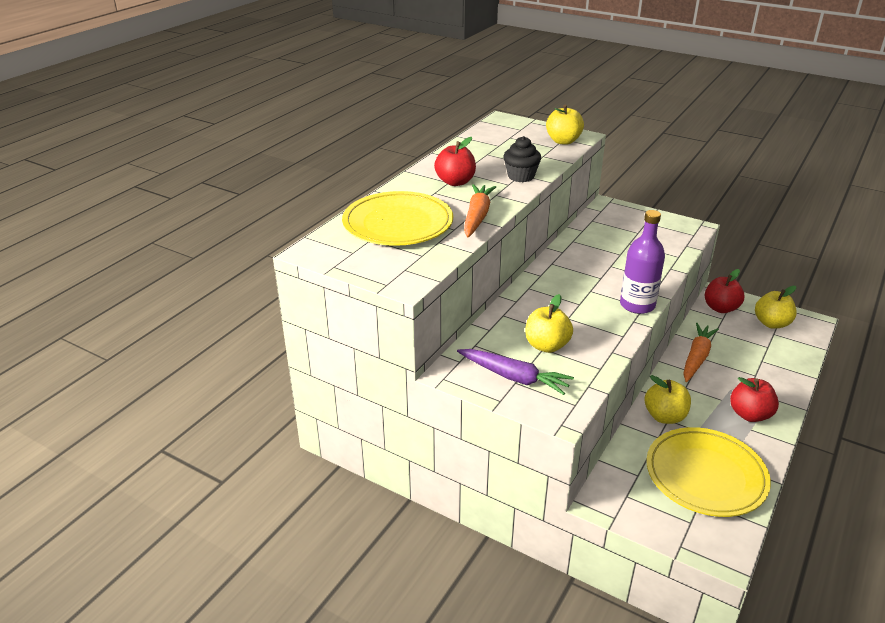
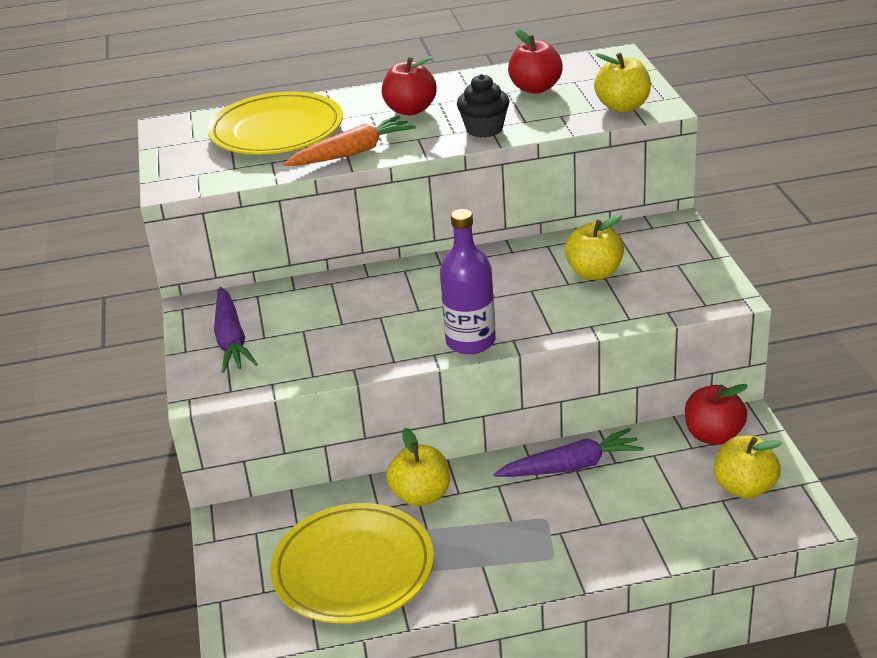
camera: 50 degrees right, 0 degrees up
yellow apple [525,294,573,353] -> yellow apple moved to [565,215,624,280]
orange carrot [683,323,719,382] -> purple carrot [493,428,644,477]
red apple [730,377,779,422] -> red apple moved to [508,29,563,94]

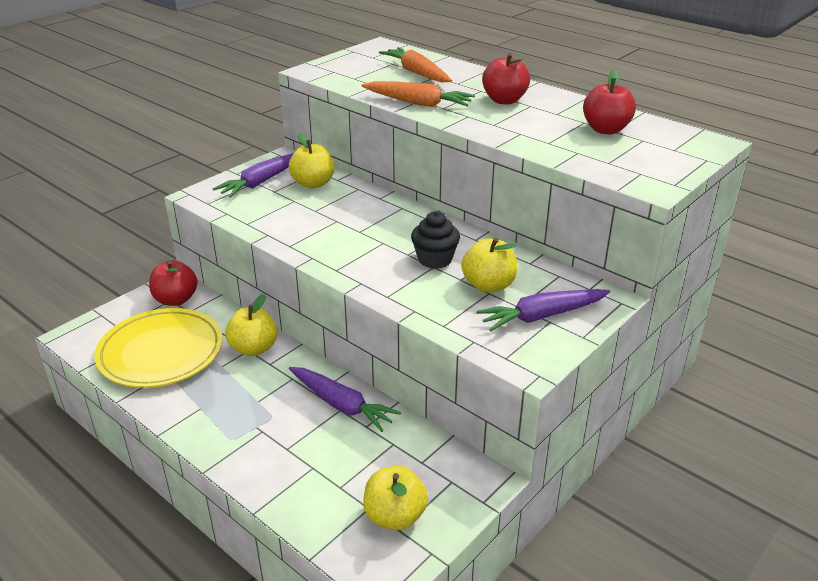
camera: 50 degrees right, 0 degrees up
yellow plate [207,92,343,154] -> orange carrot [379,47,452,82]
purple bottle [440,209,496,354] -> none
black cupcake [457,74,509,138] -> black cupcake moved to [411,211,460,269]
yellow apple [594,53,651,112] -> yellow apple moved to [289,133,334,189]
red apple [685,384,748,445] -> red apple moved to [149,260,198,306]
none -> purple carrot [476,289,610,331]

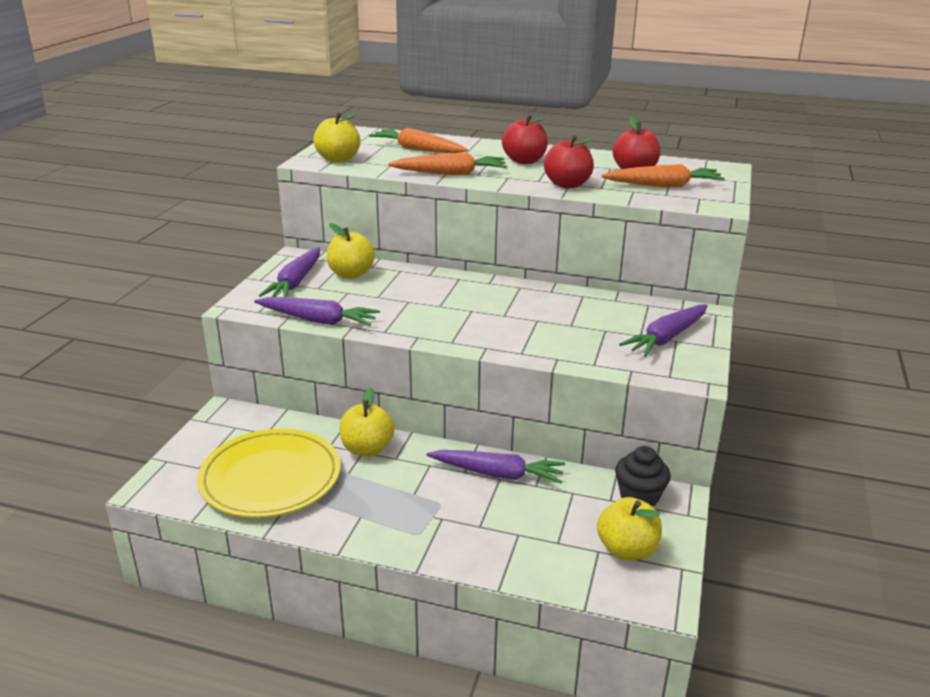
camera: 25 degrees left, 5 degrees down
red apple [149,260,198,306] -> red apple moved to [544,135,594,188]
black cupcake [411,211,460,269] -> black cupcake moved to [615,446,671,507]
yellow apple [462,237,517,293] -> yellow apple moved to [313,112,360,163]
none -> purple carrot [254,297,380,326]
none -> orange carrot [601,164,725,187]

